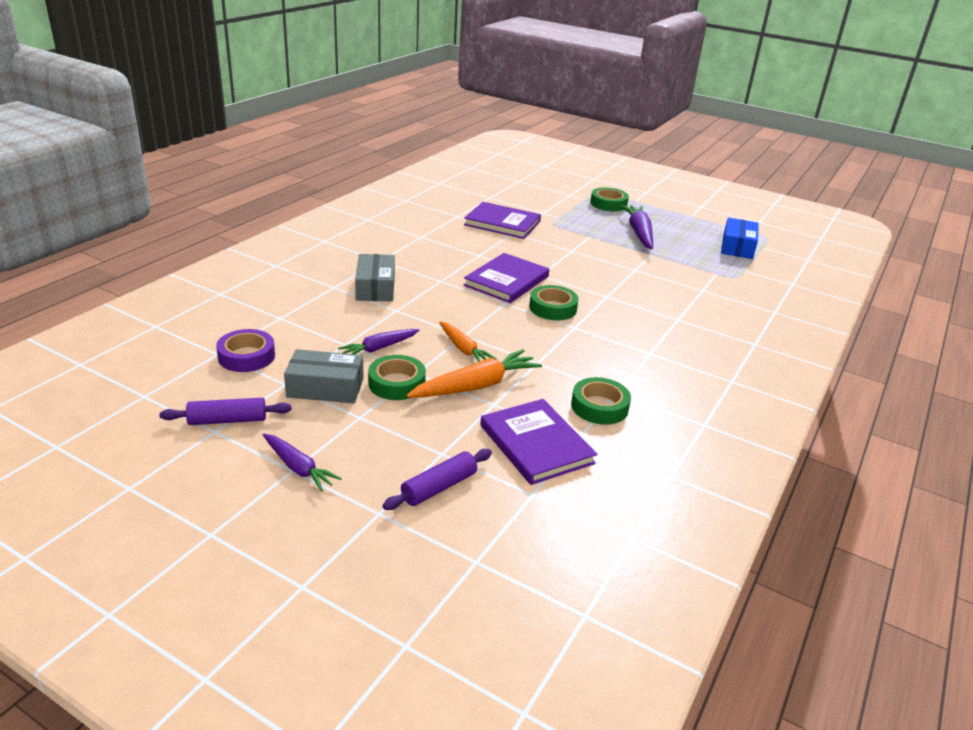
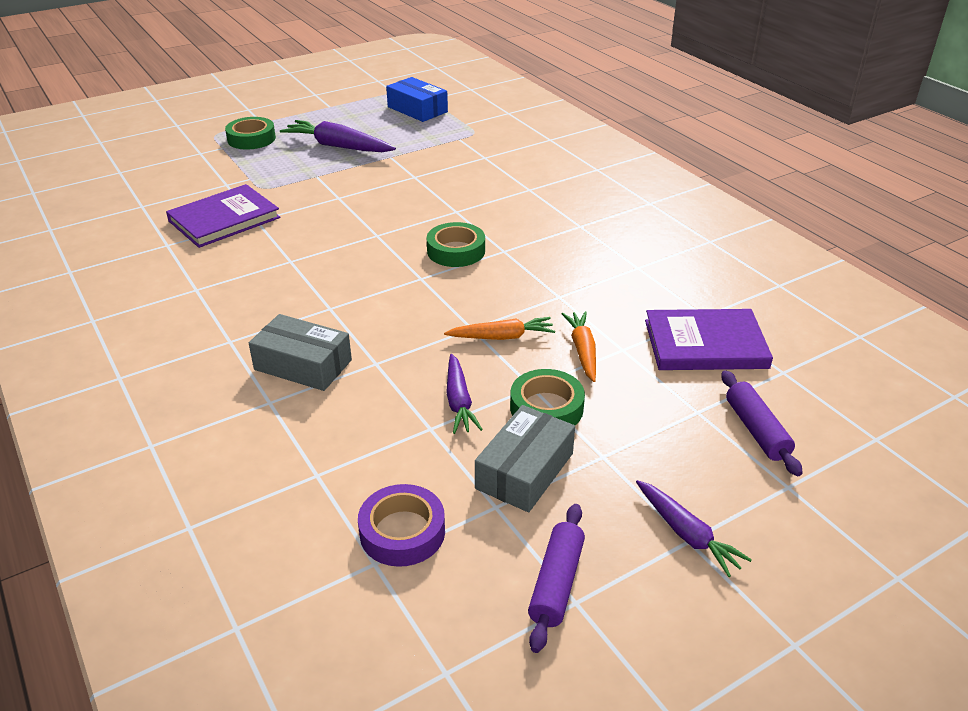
camera: 60 degrees left, 5 degrees up
purple carrot [263,434,342,492] -> purple carrot turned 75 degrees clockwise [636,480,752,577]
orange carrot [406,349,542,398] -> orange carrot [562,311,596,382], size x0.63
purple book [464,253,549,303] -> none
green tape [571,377,631,425] -> none

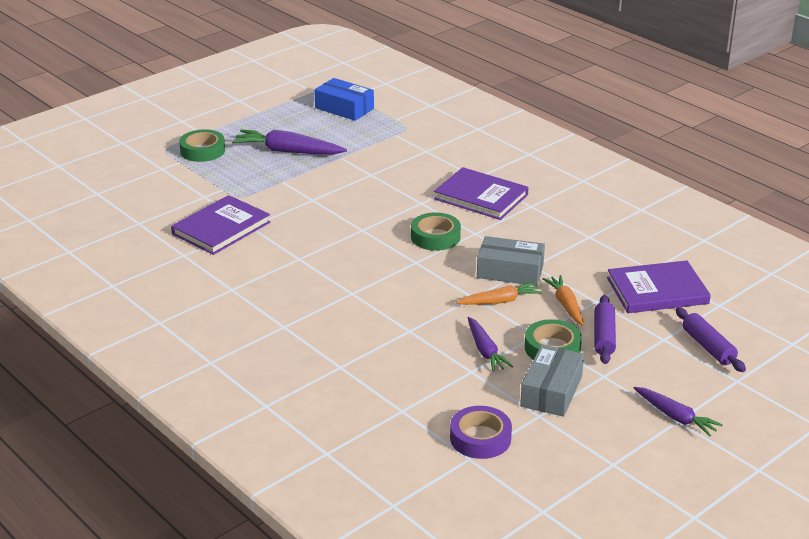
camera: 10 degrees left, 5 degrees down
grey box [249,314,352,391] -> grey box moved to [477,236,545,286]
purple rolling pin [528,504,585,653] -> purple rolling pin moved to [594,295,616,364]
none -> purple book [434,167,529,220]

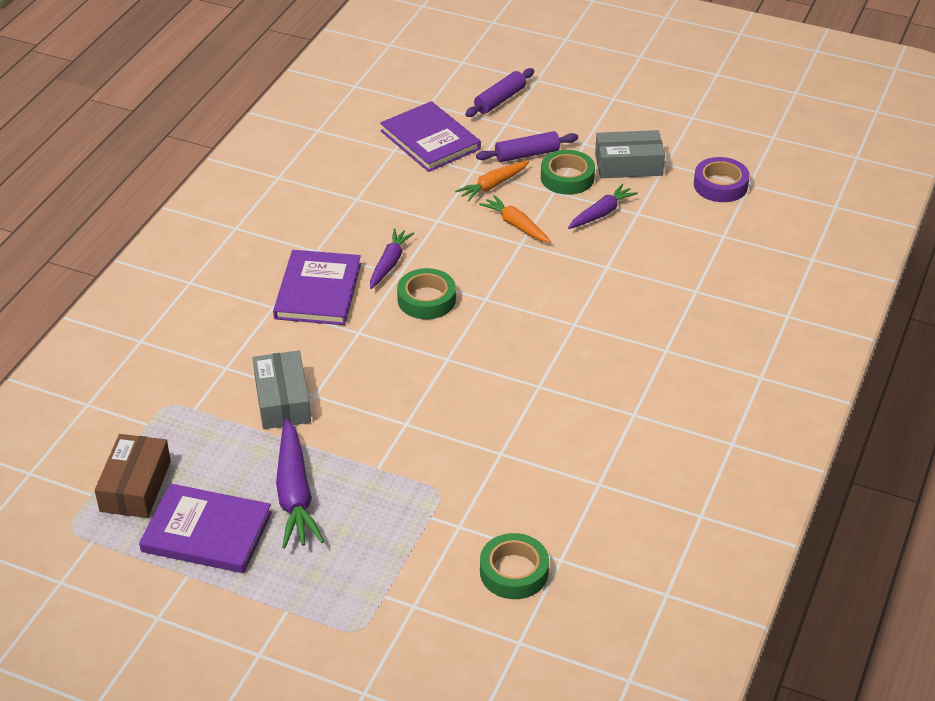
camera: 115 degrees left, 10 degrees up
purple book [171,195,270,255] -> purple book moved to [139,484,272,573]
green tape [179,129,225,162] -> green tape moved to [480,533,549,599]
blue box [314,78,374,121] -> brown box [95,434,171,518]
grey box [477,236,545,286] -> grey box moved to [253,351,311,429]
purple carrot [634,387,723,436] -> purple carrot moved to [370,228,414,289]

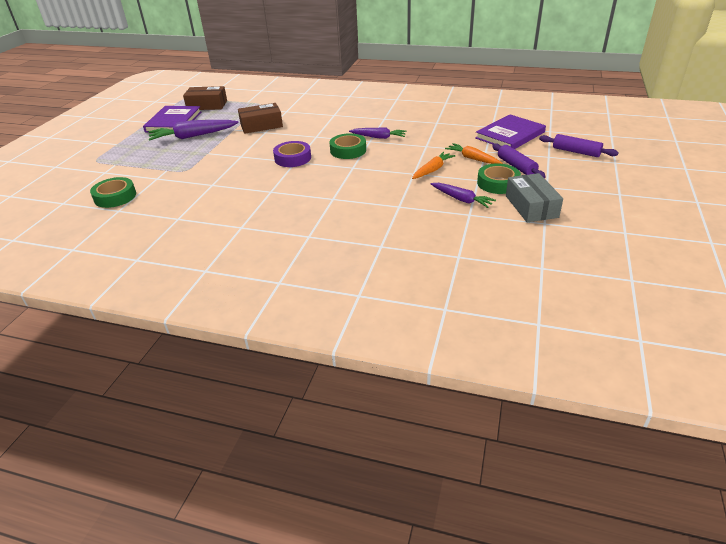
camera: 85 degrees right, 5 degrees down
grey box [253,351,311,429] -> brown box [238,103,283,134]
purple book [273,250,361,325] -> none
purple tape [694,157,750,202] -> purple tape moved to [273,141,311,167]

